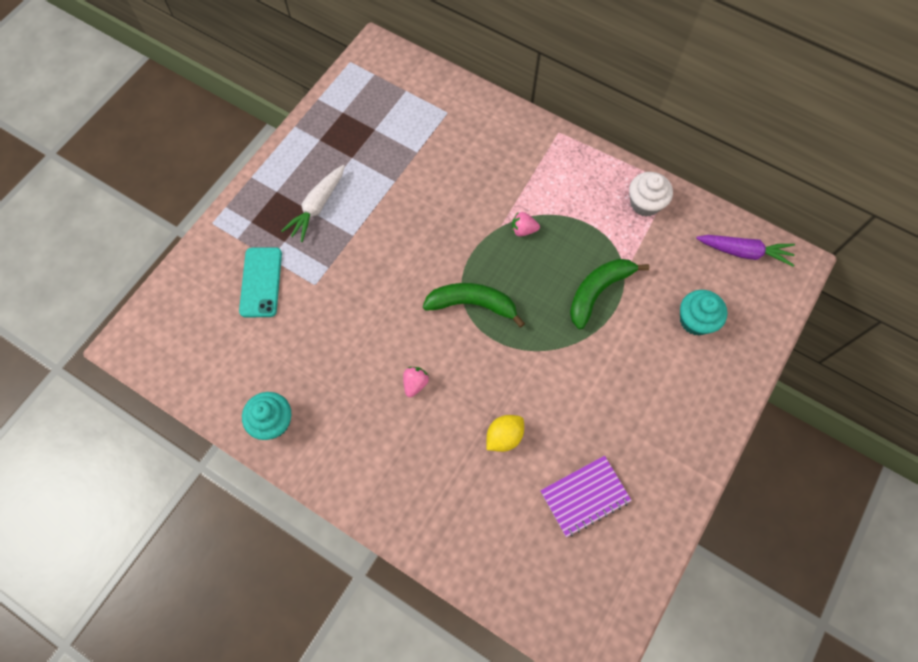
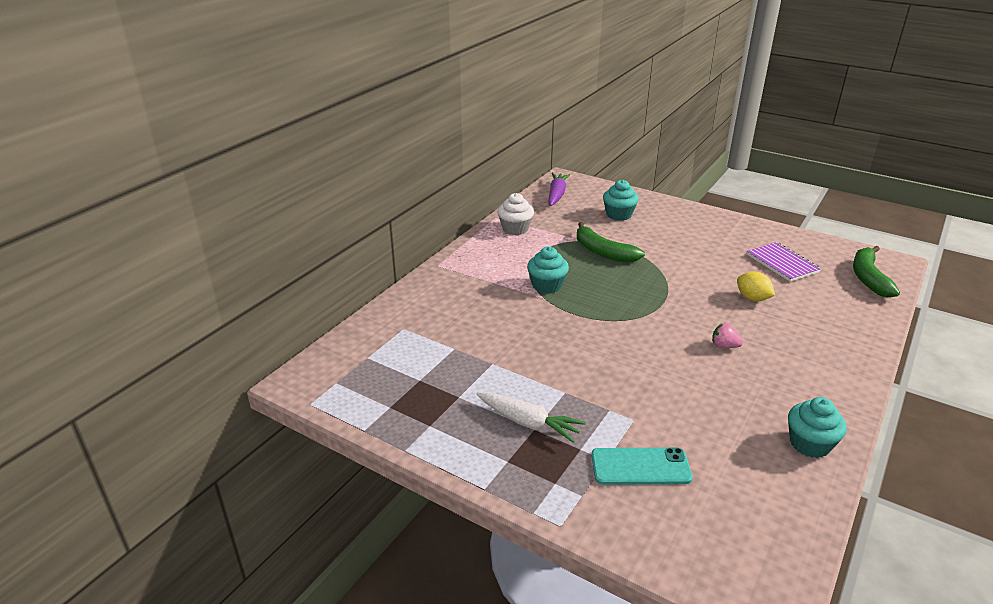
camera: 90 degrees left, 35 degrees down
green banana [423,283,525,328] -> green banana moved to [853,246,900,297]
pink strawberry [512,212,540,236] -> turquoise cupcake [527,247,569,294]

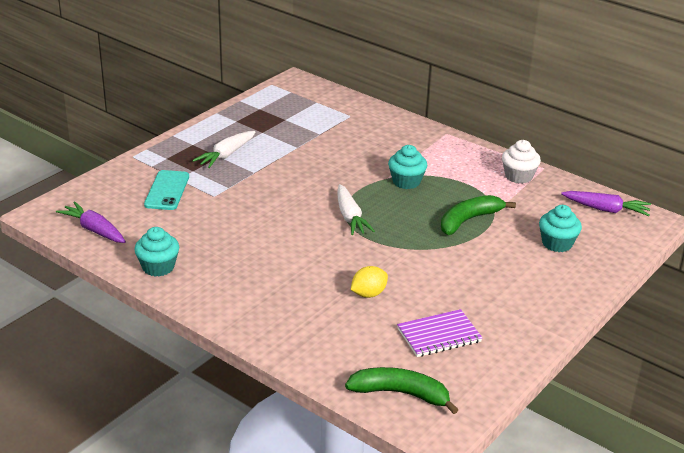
camera: 95 degrees right, 0 degrees up
pink strawberry [712,323,743,348] -> none
none -> purple carrot [56,201,126,243]
none -> white carrot [338,184,375,235]

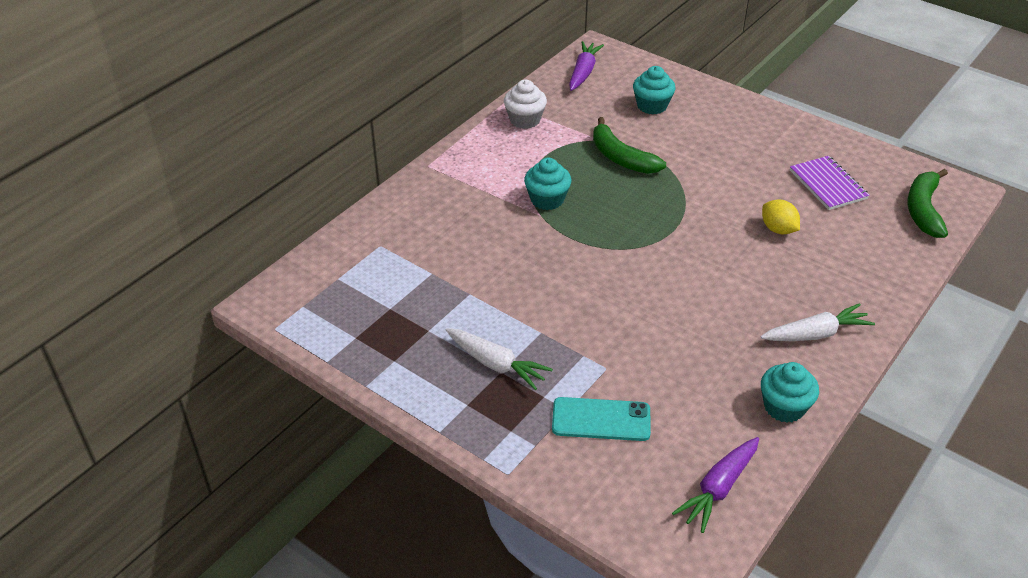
camera: 90 degrees left, 10 degrees up
white carrot [338,184,375,235] -> white carrot moved to [760,303,875,341]

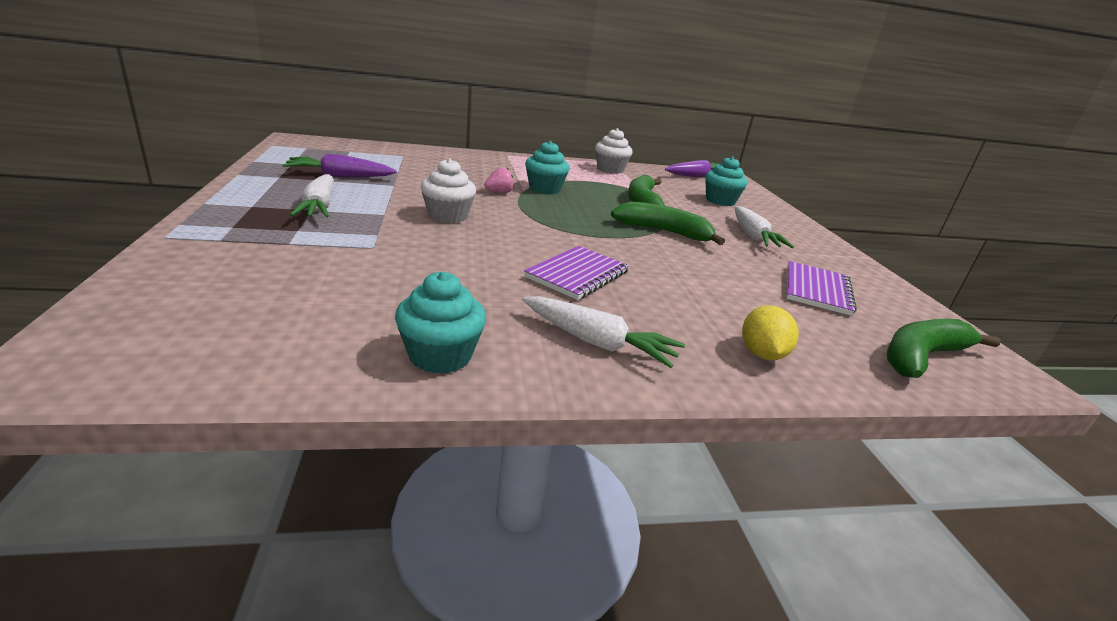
camera: 40 degrees right, 15 degrees down
turquoise phone [552,397,651,441] -> none
purple carrot [672,437,759,533] -> purple carrot moved to [282,153,397,177]
yellow lemon [762,200,800,234] -> yellow lemon moved to [742,305,799,360]
none -> white cupcake [421,158,476,223]
none -> pink strawberry [484,167,514,193]
none -> purple notebook [524,246,629,300]
none -> green banana [611,201,725,245]
none -> white carrot [735,206,794,248]

